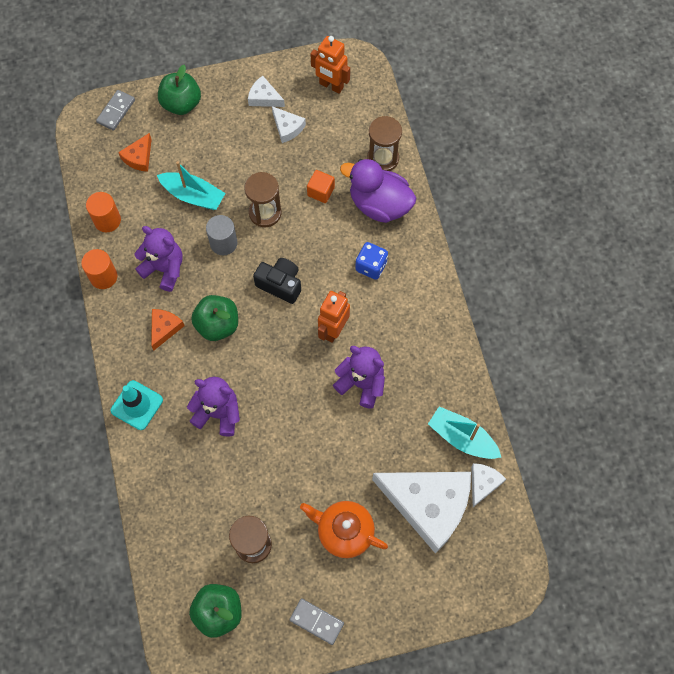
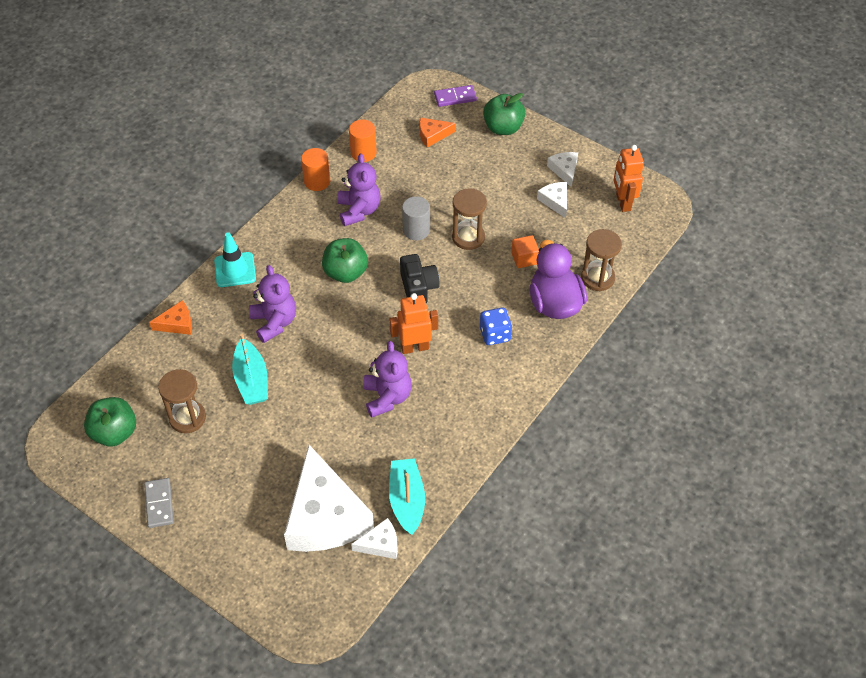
camera: 50 degrees right, 15 degrees down
grey domino [96,90,135,131] -> purple domino [434,85,477,107]
orange cheese [151,309,184,350] -> orange cheese moved to [149,300,192,335]
turquoise boat [157,161,225,210] -> turquoise boat moved to [232,334,268,405]
white cheese [272,106,306,143] -> white cheese turned 150 degrees clockwise [537,182,567,218]
orange teapot [300,501,388,558] -> none

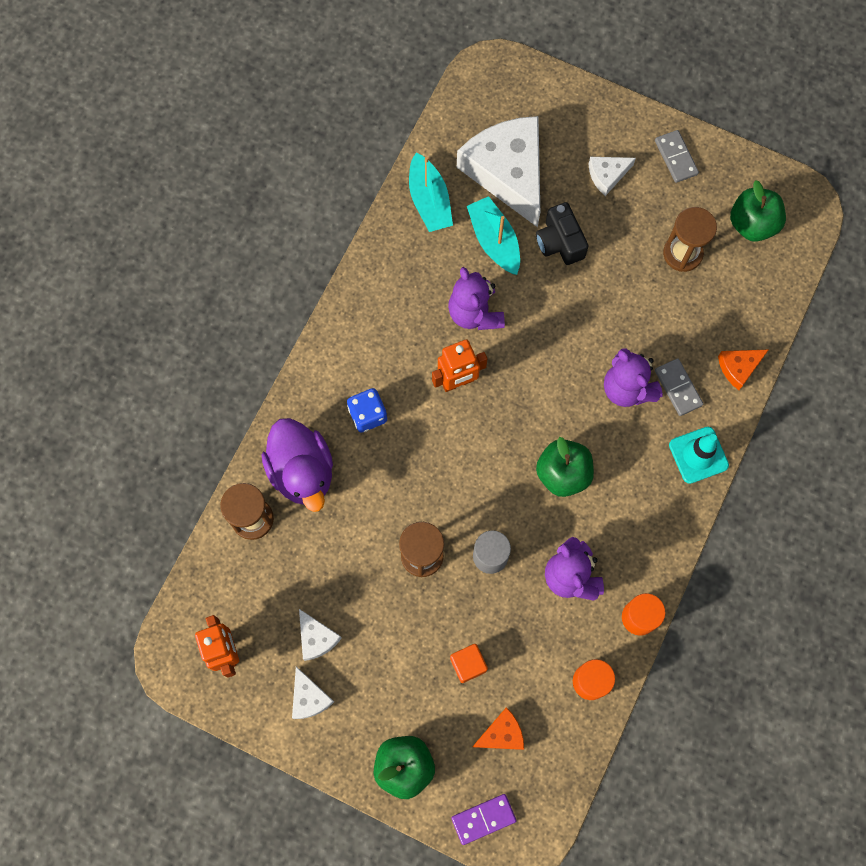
camera: 170 degrees right, 20 degrees up
turquoise boat [232,334,268,405] -> turquoise boat moved to [467,196,520,275]
white cheese [351,518,398,559] -> white cheese moved to [589,157,636,196]
black camera [400,254,440,303] -> black camera moved to [536,202,589,265]
orange cube [511,235,539,268] -> orange cube moved to [450,644,488,683]
none -> grey domino [655,358,703,416]

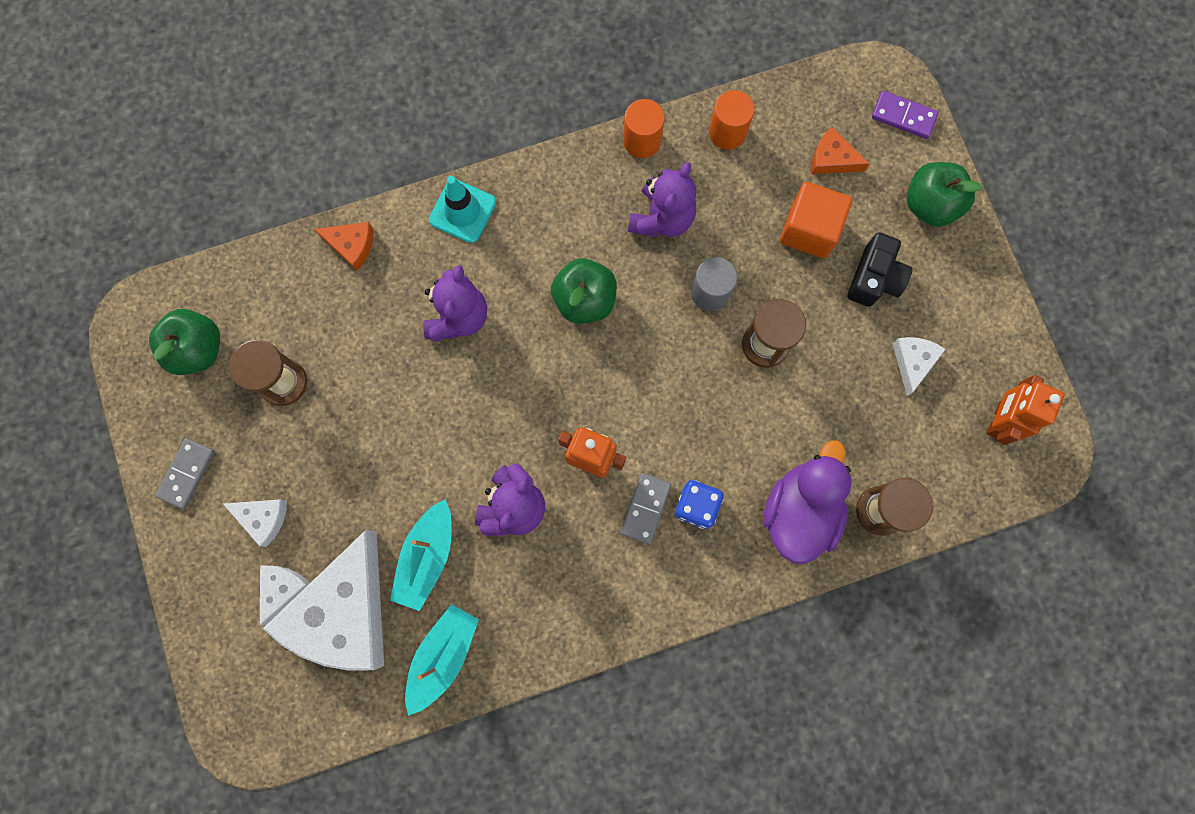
camera: 135 degrees left, 5 degrees up
white cheese [292,667,334,719] -> white cheese moved to [260,565,310,626]
orange cube [450,644,488,683] -> orange cube [780,182,852,258], size x1.62
black camera [536,202,589,265] -> black camera moved to [847,232,912,307]
grey domino [655,358,703,416] -> grey domino moved to [620,473,671,545]

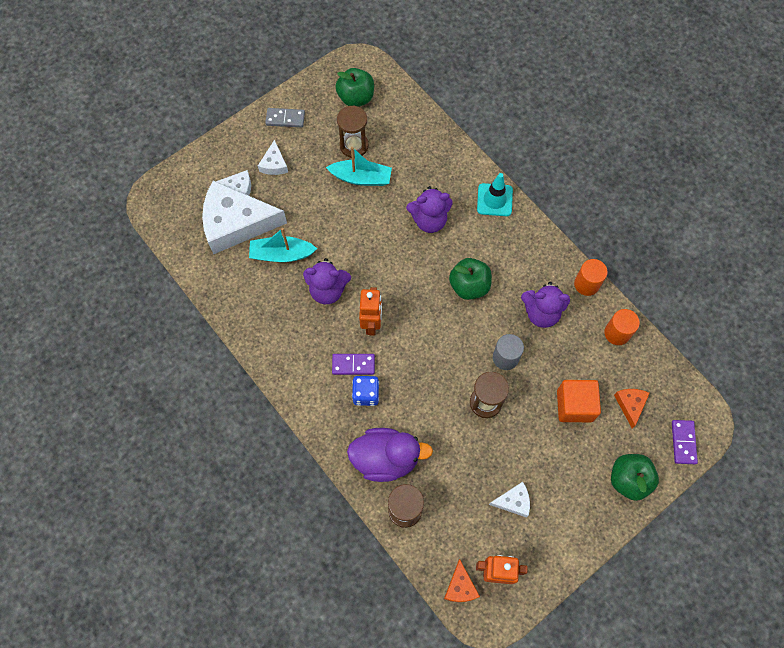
camera: 70 degrees right, 10 degrees down
orange cheese [314,222,373,271] -> orange cheese moved to [444,559,480,602]
turquoise boat [405,604,479,716] -> turquoise boat moved to [326,147,392,186]
grey domino [620,473,671,545] -> purple domino [332,354,375,375]
black camera [847,232,912,307] -> none

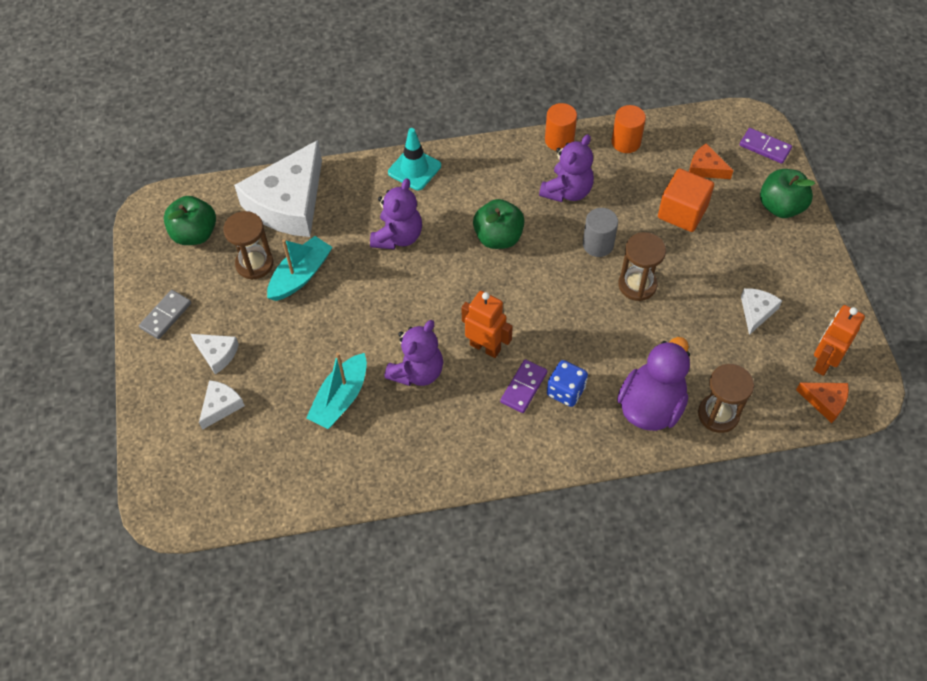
camera: 60 degrees left, 10 degrees down
white cheese [202,181,287,254] -> white cheese moved to [234,140,322,237]

